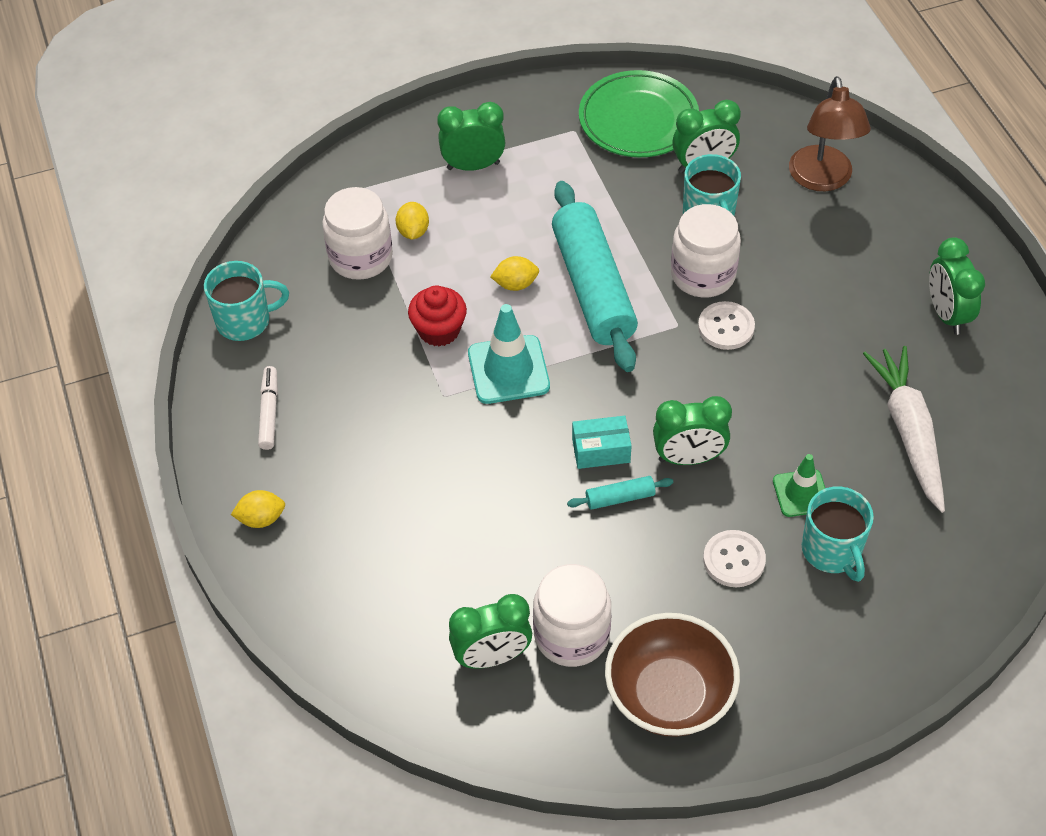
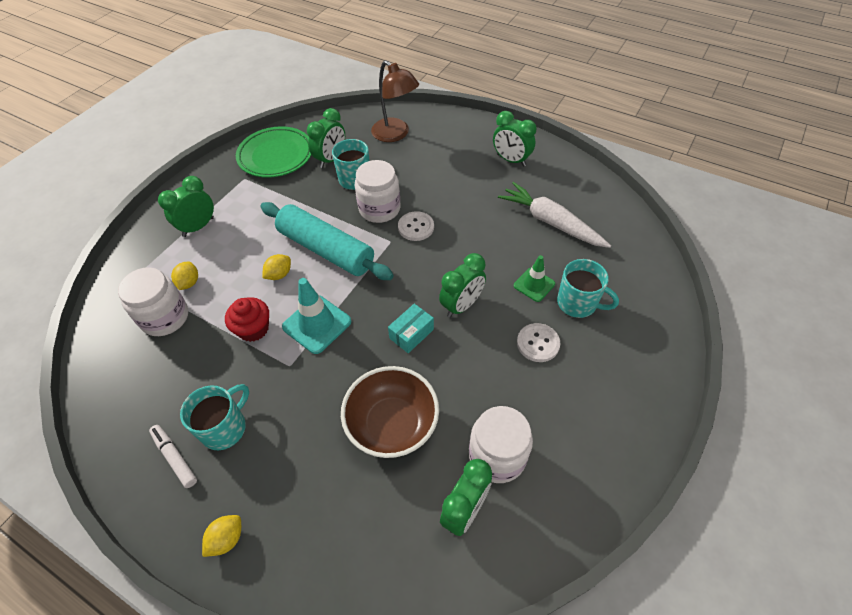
camera: 40 degrees left, 0 degrees up
turquoise mug [204,261,289,341] -> turquoise mug moved to [180,384,249,450]
yellow lemon [395,202,429,240] -> yellow lemon turned 45 degrees clockwise [171,262,198,290]
turquoise rolling pin [567,476,674,510] -> none
brown bowl [605,613,740,737] -> brown bowl moved to [341,366,439,458]

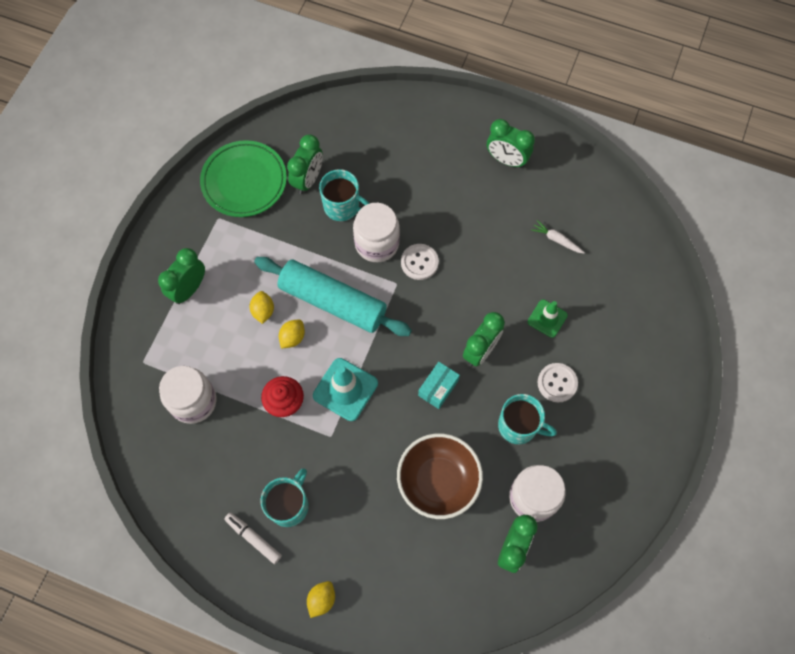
camera: 10 degrees left, 15 degrees up
yellow lemon [171,262,198,290] -> yellow lemon moved to [249,291,274,324]
brown lamp [371,60,419,142] -> none
white carrot [498,182,611,248] -> white carrot [531,220,585,254], size x0.46
turquoise mug [557,259,619,318] -> turquoise mug moved to [498,394,557,444]

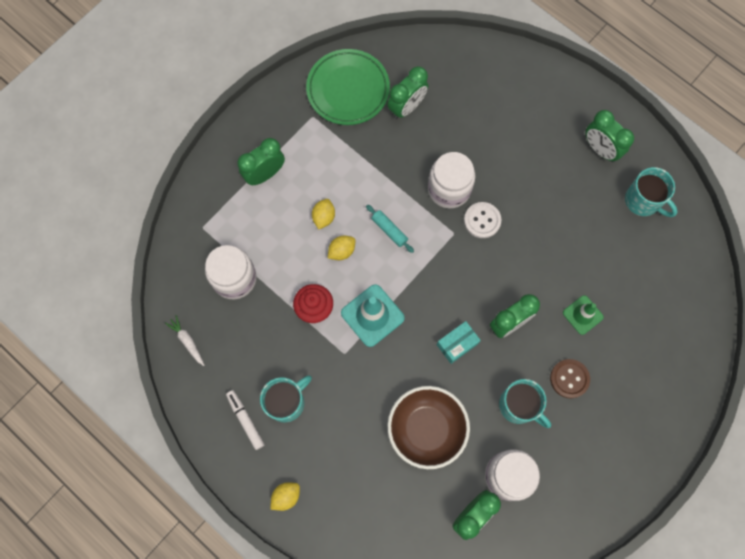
camera: 20 degrees right, 5 degrees up
turquoise rolling pin [254,257,412,336] -> turquoise rolling pin [366,205,414,253], size x0.40
turquoise mug [319,169,370,221] -> turquoise mug moved to [625,167,678,217]
white carrot [531,220,585,254] -> white carrot moved to [165,315,205,366]
white button [537,363,578,402] -> brown button [550,359,590,398]

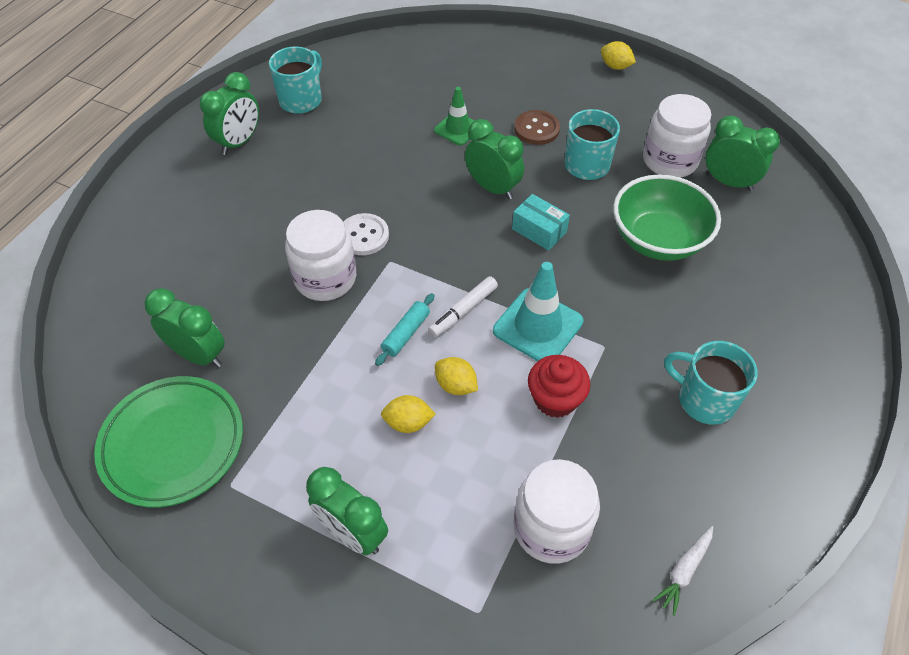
camera: 105 degrees left, 20 degrees down
white marker [226,390,265,450] -> white marker moved to [428,276,498,337]
yellow lemon [270,482,300,511] -> yellow lemon moved to [601,41,636,70]
brown bowl [388,386,470,469] -> green bowl [613,175,721,261]

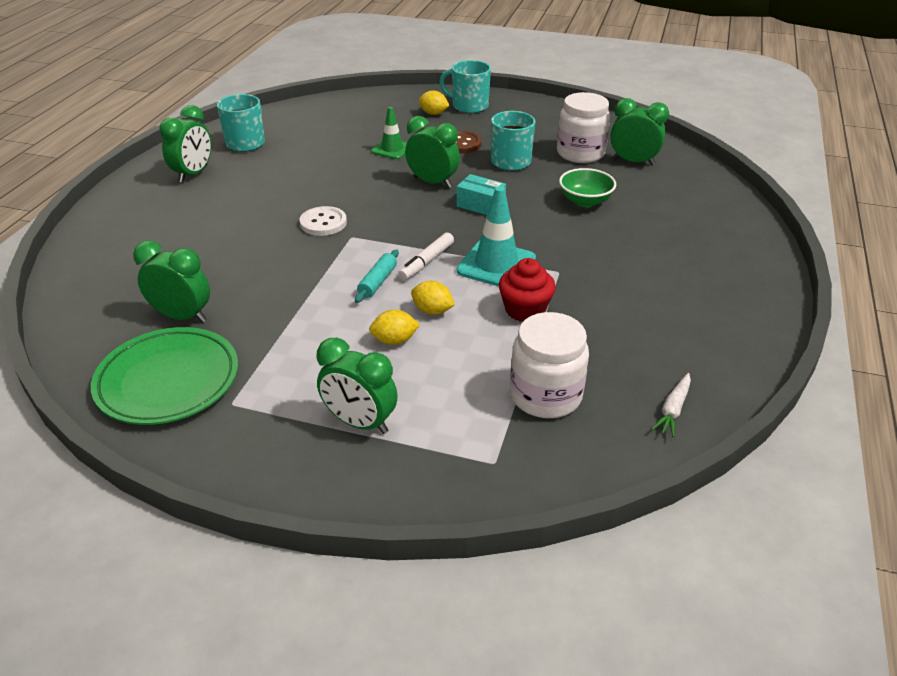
camera: 10 degrees left, 15 degrees down
white jar [285,210,356,301] -> none
yellow lemon [601,41,636,70] -> yellow lemon moved to [419,90,450,115]
green bowl [613,175,721,261] -> green bowl [559,168,616,207], size x0.62
turquoise mug [664,341,758,425] -> turquoise mug moved to [439,60,491,113]

